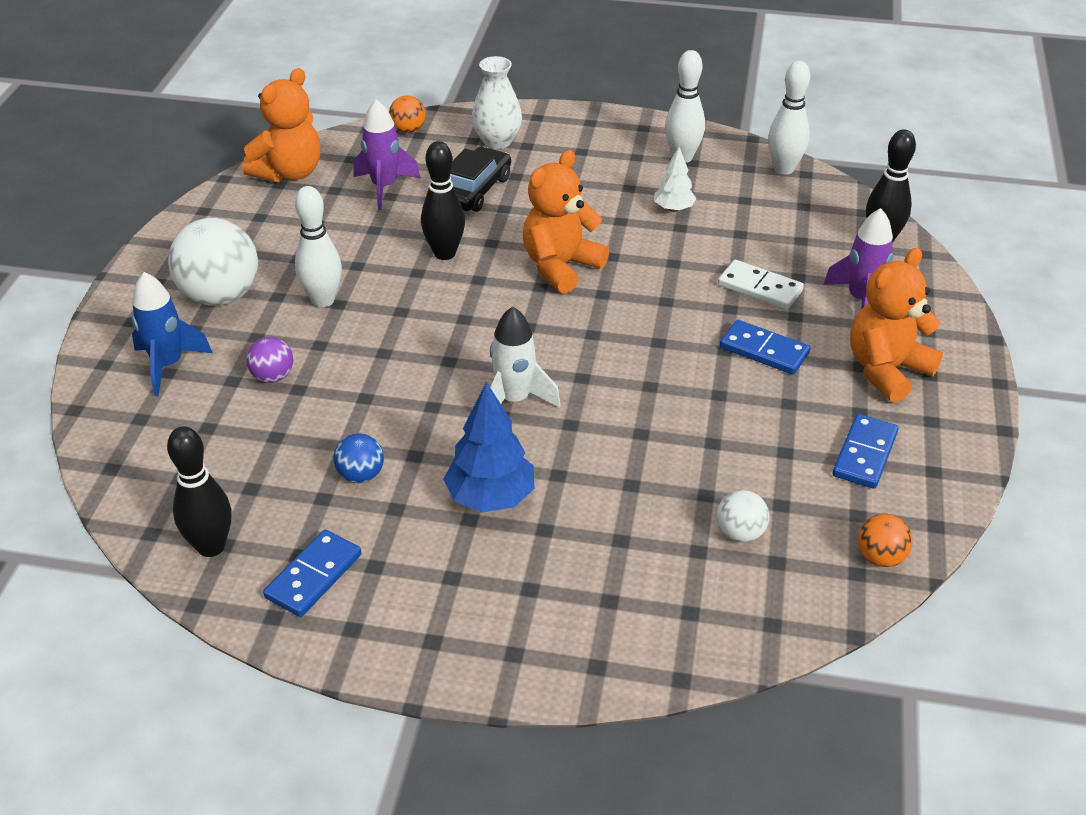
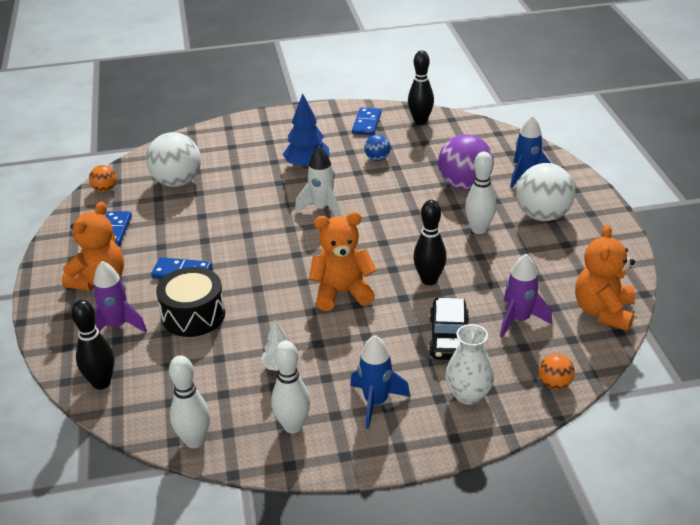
camera: 160 degrees right, 5 degrees down
purple ball [246,337,293,383] -> purple ball [438,134,494,190], size x2.01
orange teddy bear [523,150,609,294] -> orange teddy bear turned 120 degrees counterclockwise [309,212,377,311]
white ball [717,490,769,542] -> white ball [146,132,201,187], size x2.01
white domino [718,260,804,310] -> black drum [156,267,225,337]
none -> blue rocket [350,335,410,429]

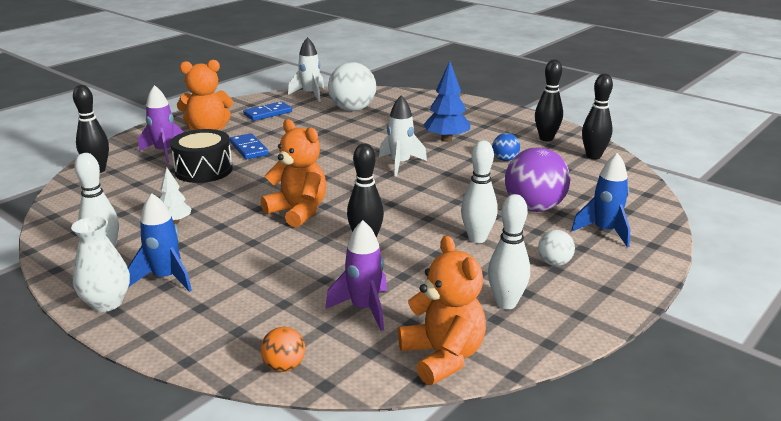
camera: 50 degrees right, 10 degrees down
orange ball [89,165,117,192] -> white rocket [288,37,324,102]
white bowling pin [169,355,210,448] -> white bowling pin moved to [488,194,530,309]
blue domino [352,108,381,136] -> black bowling pin [535,59,563,141]
black car [429,298,469,360] -> none
white vase [445,324,494,405] -> white vase moved to [71,216,130,312]
white ball [516,163,575,221] -> white ball [538,230,575,266], size x0.50
orange teddy bear [575,225,635,331] -> orange teddy bear turned 90 degrees clockwise [398,236,486,385]

